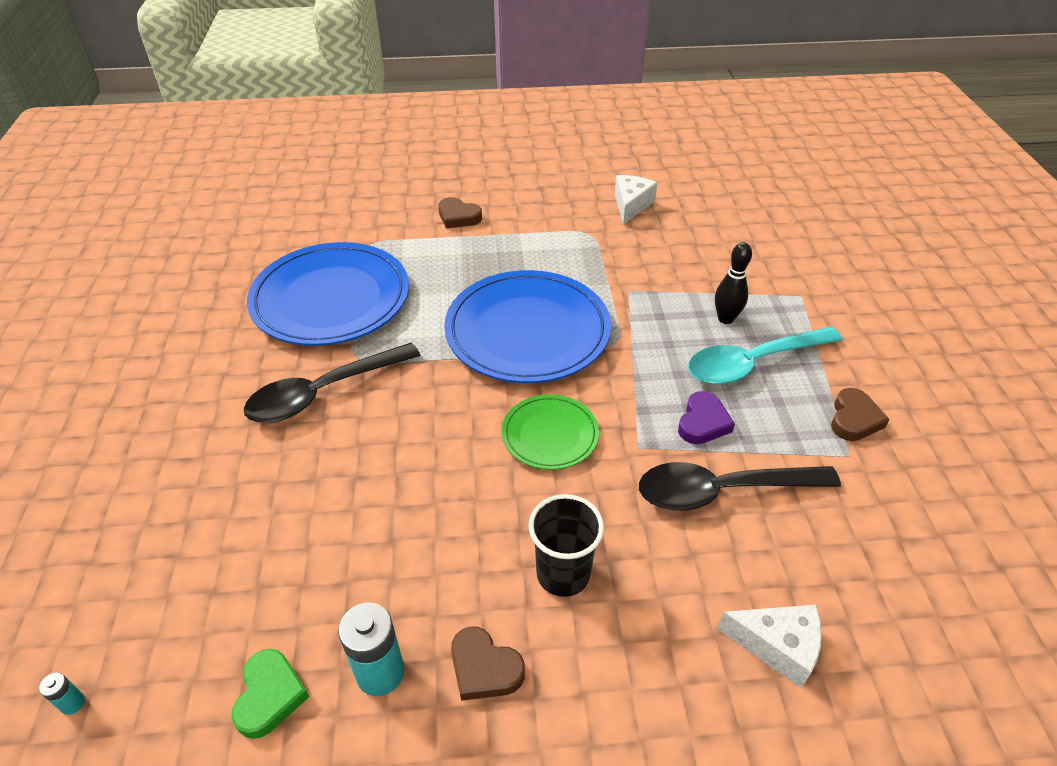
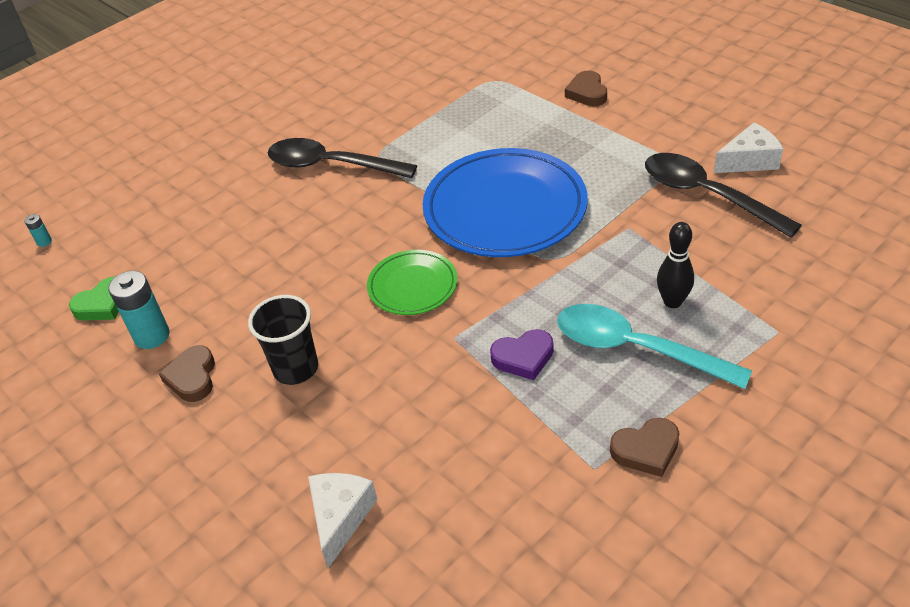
camera: 55 degrees right, 0 degrees up
blue plate [247,242,409,346] -> none
black spoon [639,462,841,511] -> black spoon moved to [645,153,802,238]
white cheese [717,605,822,688] -> white cheese turned 150 degrees counterclockwise [308,473,378,568]

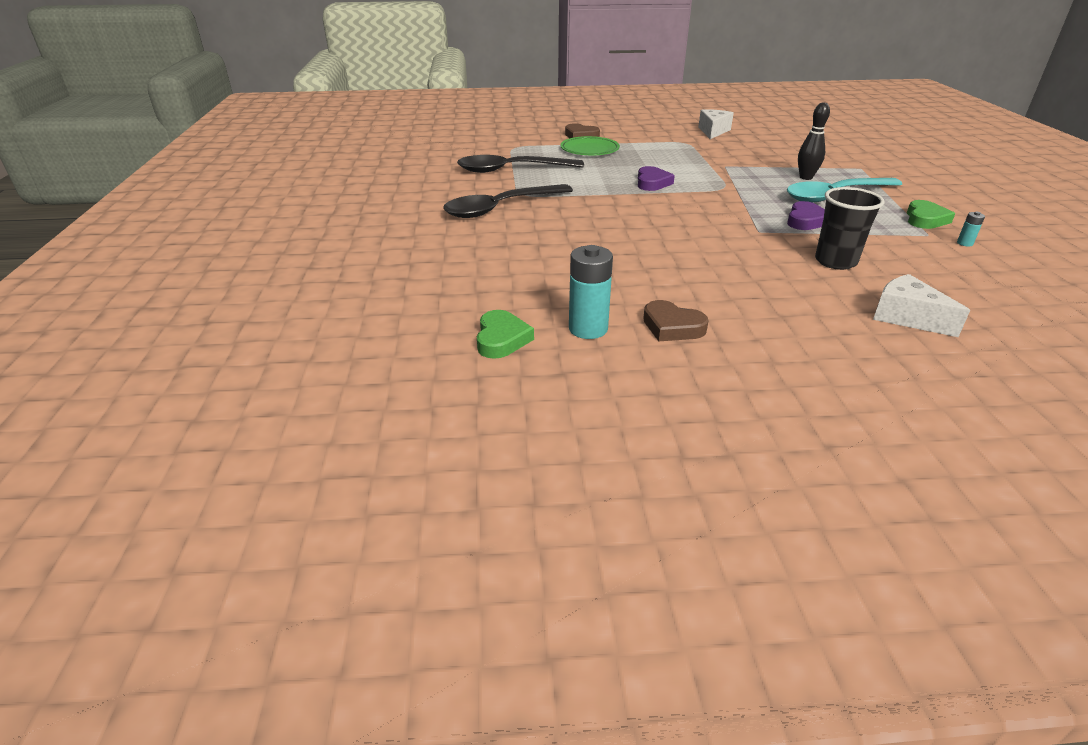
camera: 55 degrees left, 10 degrees down
turquoise battery [25,214,52,247] -> turquoise battery moved to [957,211,985,247]
black cup [248,295,318,385] -> black cup moved to [815,187,885,270]
green plate [367,250,457,315] -> green plate moved to [560,136,620,155]
blue plate [423,148,588,257] -> purple heart [638,166,675,191]
brown heart [610,418,680,477] -> green heart [907,200,955,229]
black spoon [645,153,802,238] -> black spoon moved to [457,155,584,173]

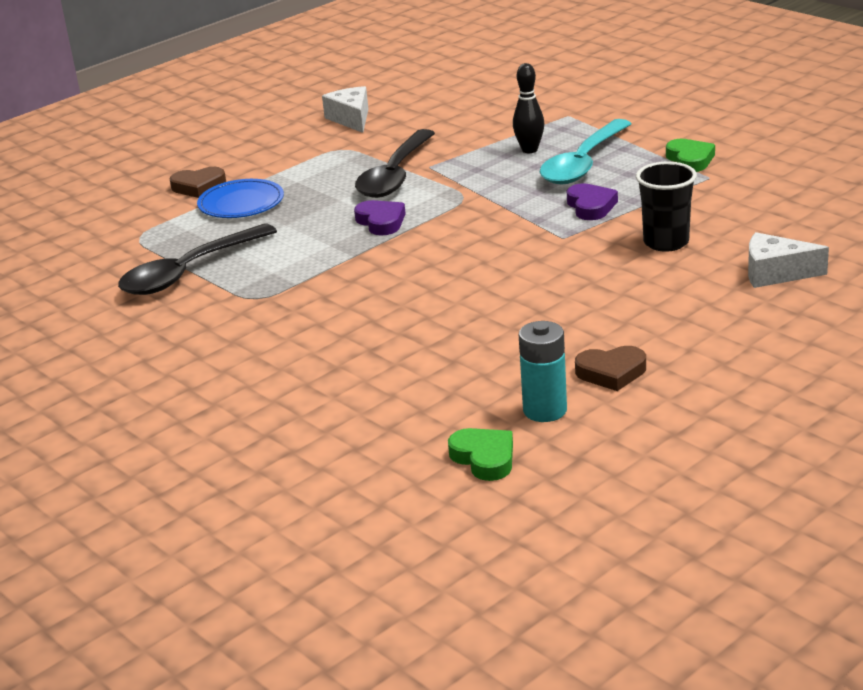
camera: 35 degrees left, 5 degrees down
black spoon [443,184,573,218] -> black spoon moved to [355,129,435,198]
green plate [560,136,620,155] -> blue plate [197,179,284,218]
turquoise battery [957,211,985,247] -> none

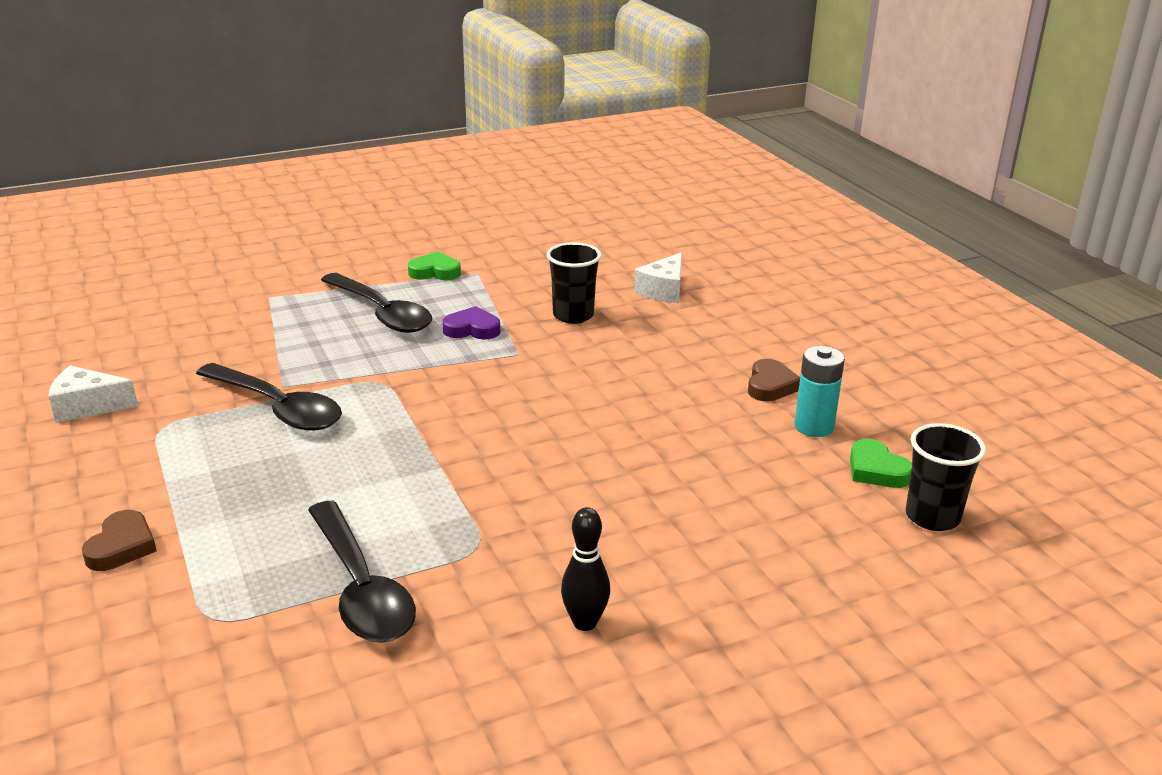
camera: 75 degrees left, 0 degrees up
blue plate [197,179,284,218] -> none
purple heart [354,200,406,236] -> none
green heart [448,428,513,481] -> green heart turned 105 degrees counterclockwise [850,439,912,488]
black bowling pin [513,63,544,153] -> black bowling pin moved to [561,507,610,631]
turquoise spoon [540,119,632,185] -> black spoon [321,273,432,333]
none -> black cup [906,423,986,531]

